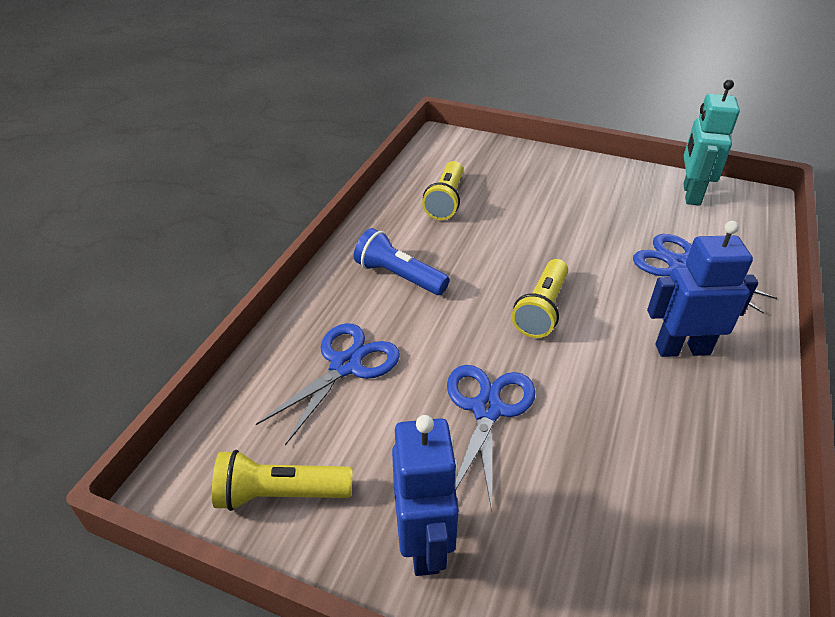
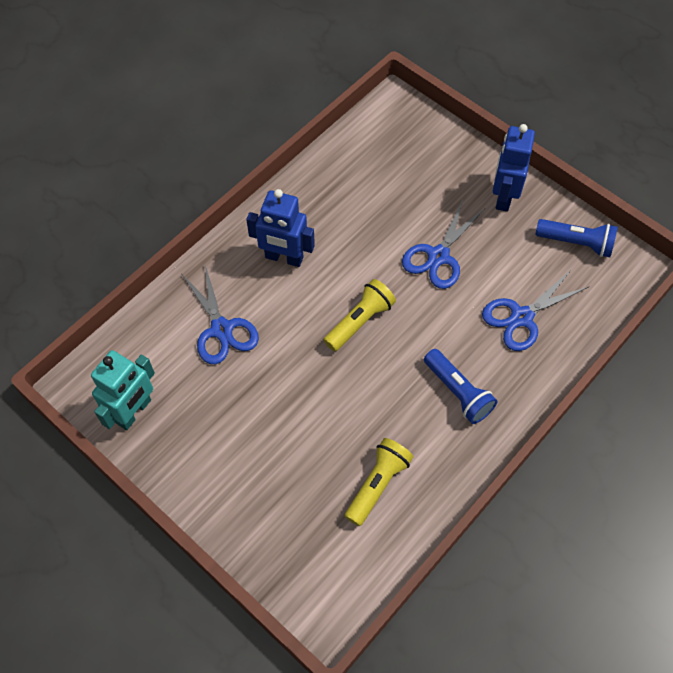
camera: 160 degrees left, 20 degrees up
yellow flashlight [212,450,353,511] -> blue flashlight [535,219,618,257]

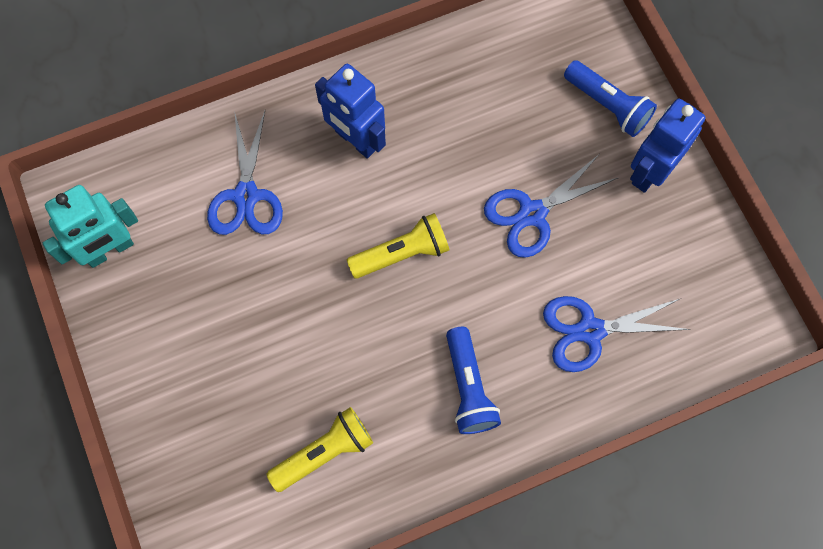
camera: 25 degrees right, 10 degrees up
blue flashlight [535,219,618,257] -> blue flashlight moved to [564,60,657,137]

